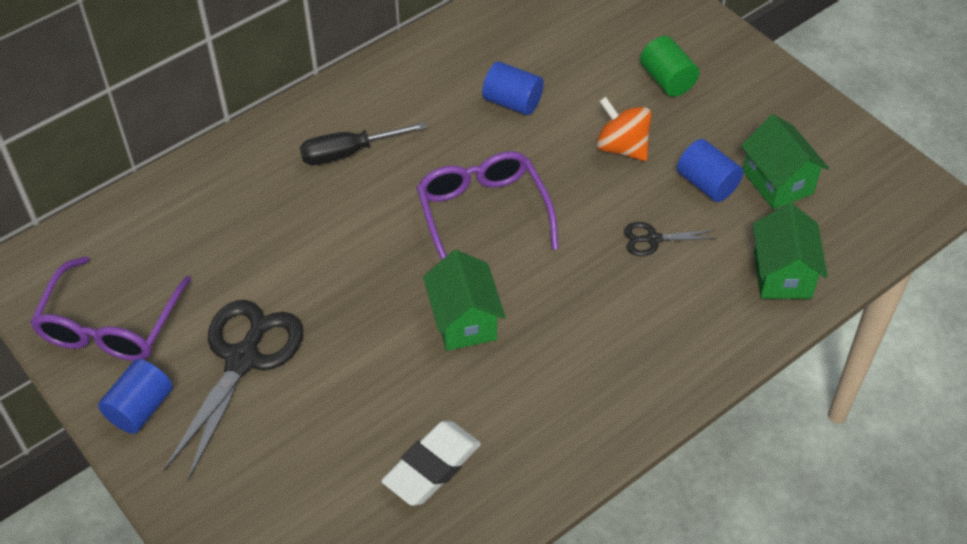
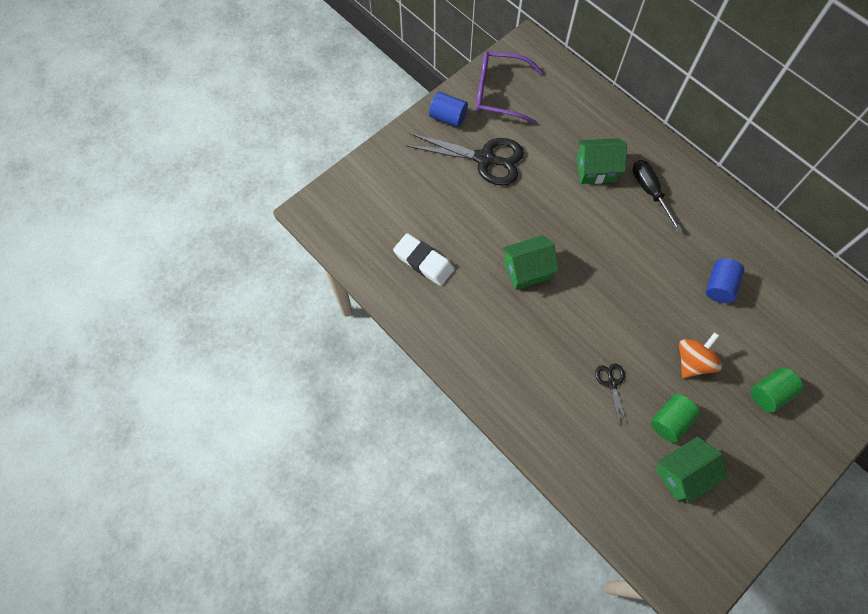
camera: 85 degrees right, 15 degrees up
purple glasses [417,151,559,260] -> none
blue cylinder [677,139,743,202] -> green cylinder [651,394,700,443]
green house [753,203,828,299] -> green house moved to [576,138,627,184]

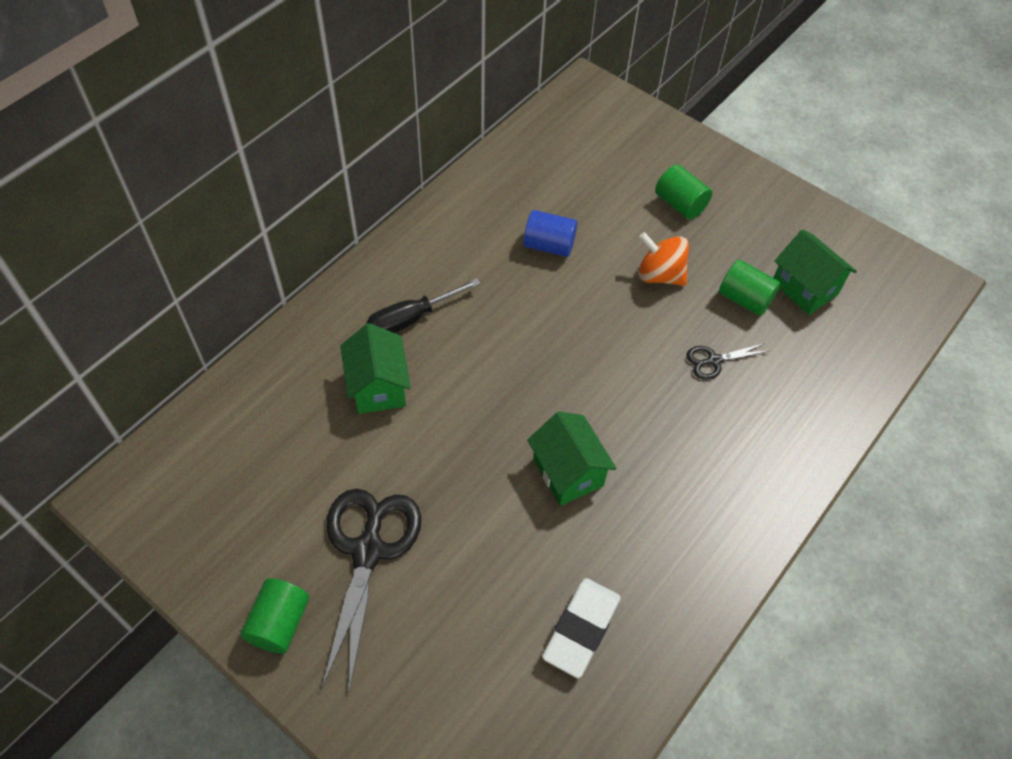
camera: 100 degrees left, 10 degrees down
blue cylinder [429,92,468,127] -> green cylinder [240,578,309,654]
purple glasses [476,51,543,125] -> none

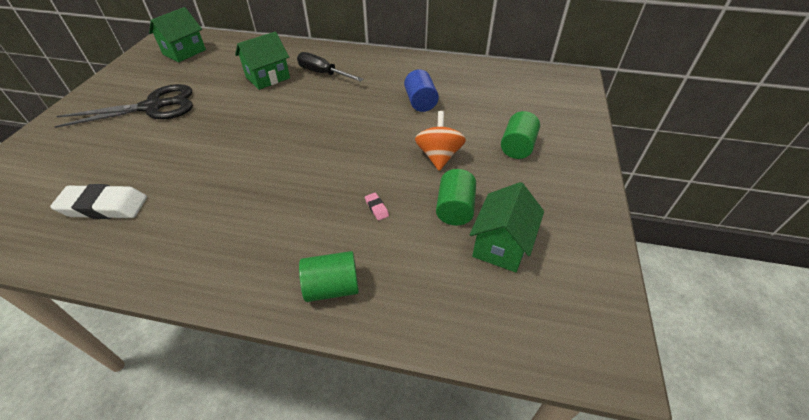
camera: 65 degrees right, 10 degrees down
green cylinder [240,578,309,654] -> green cylinder moved to [299,251,359,302]
green house [527,411,617,506] -> green house moved to [149,7,206,62]
black scissors [686,343,768,380] -> pink eraser [365,193,389,220]

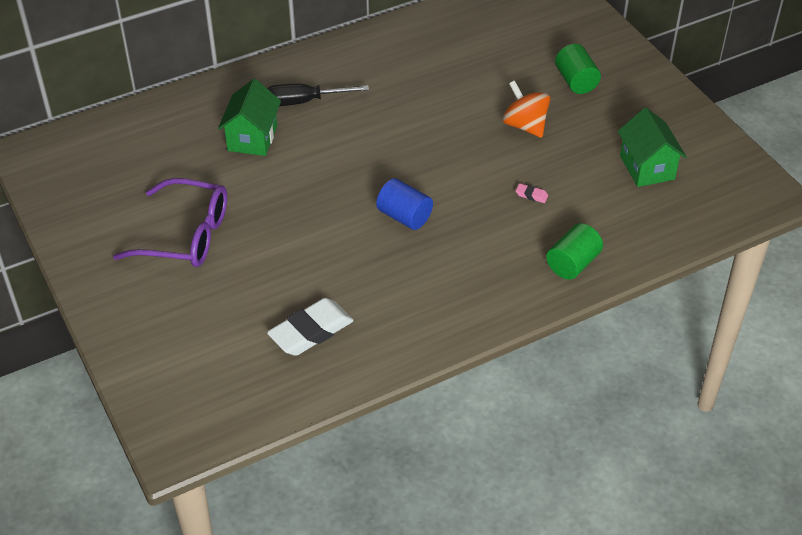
camera: 40 degrees left, 0 degrees up
black scissors [54,84,193,128] -> purple glasses [113,178,227,267]
green house [149,7,206,62] -> none
blue cylinder [404,69,439,112] -> blue cylinder moved to [376,178,433,230]
green cylinder [436,169,476,225] -> none

